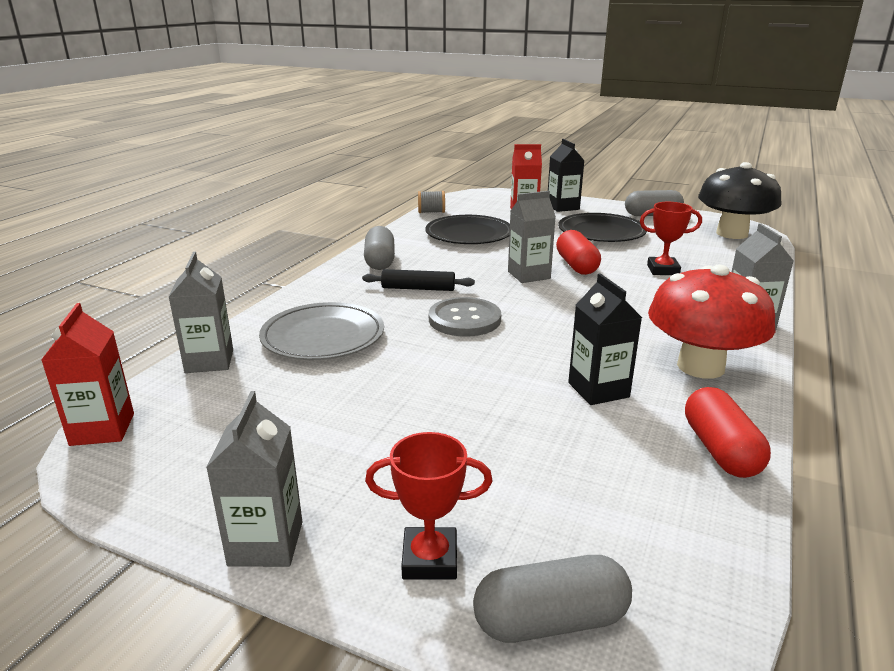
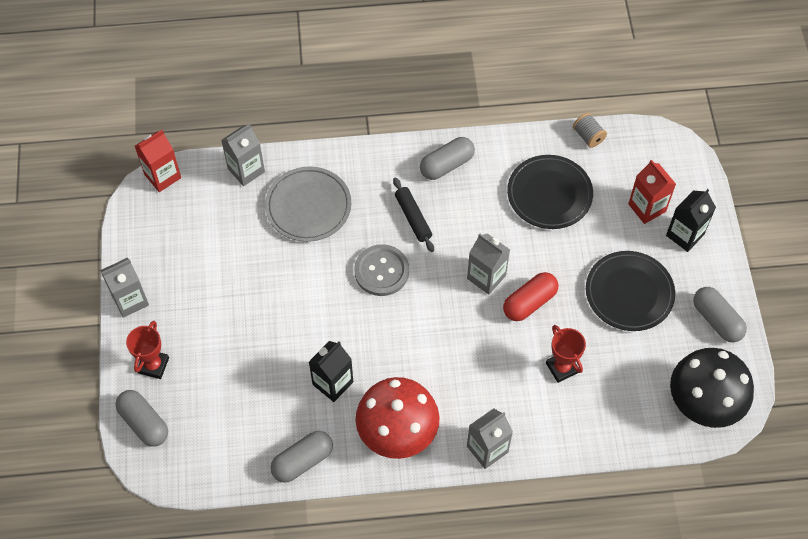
camera: 60 degrees right, 35 degrees up
red trophy [365,432,493,580] -> red trophy turned 45 degrees clockwise [126,321,169,379]
red capsule [685,387,771,478] -> grey capsule [270,431,333,483]

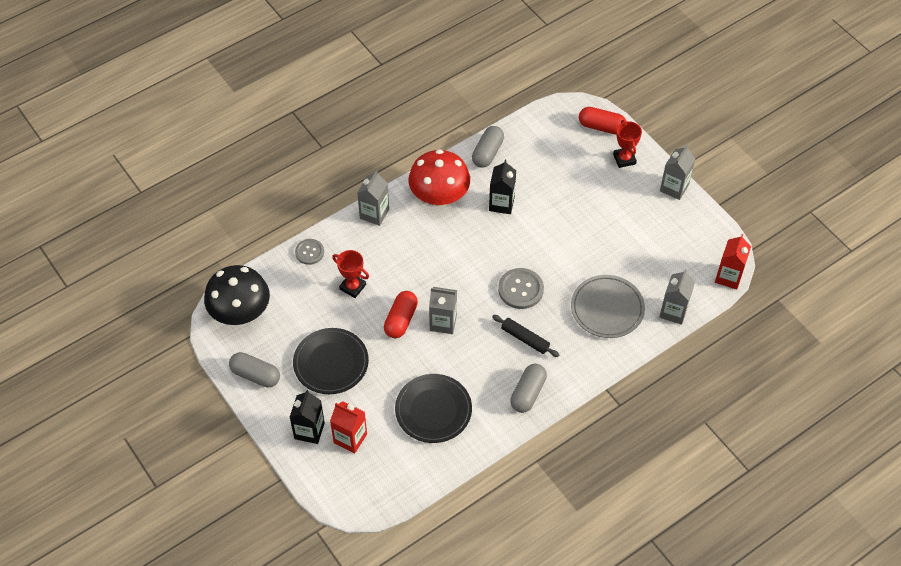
camera: 150 degrees right, 5 degrees down
grey capsule [116,390,168,446] -> red capsule [579,107,627,135]
grey spool [573,113,607,148] -> none
none -> grey button [295,239,324,265]

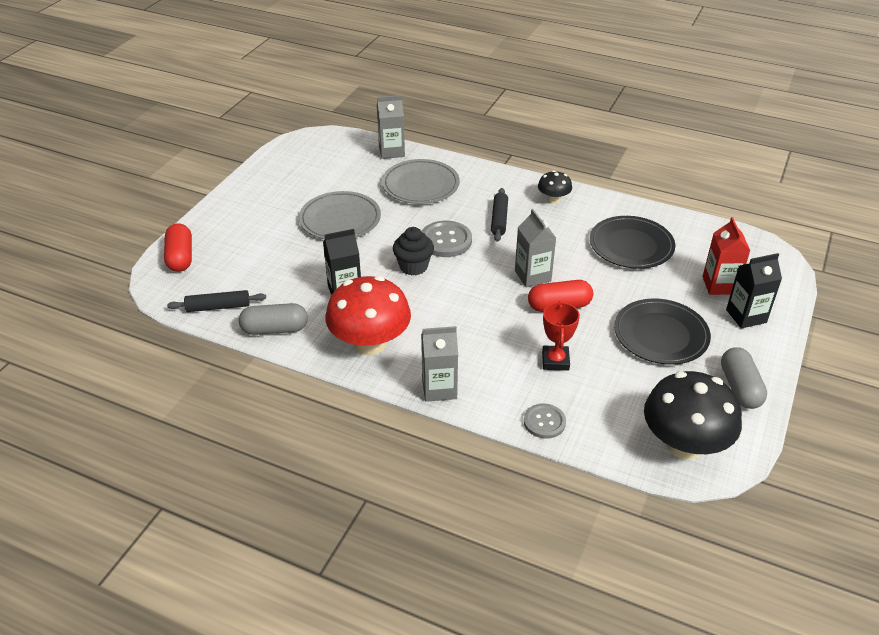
camera: 120 degrees left, 15 degrees down
grey capsule [510,364,547,413] -> black mushroom [538,170,572,204]
red trophy [613,120,642,168] -> none
grey carton [660,145,696,200] -> none
red carton [715,234,751,290] -> none
none -> black rolling pin [167,290,266,312]
none -> grey plate [299,191,381,239]
none -> black cupcake [393,227,434,275]

